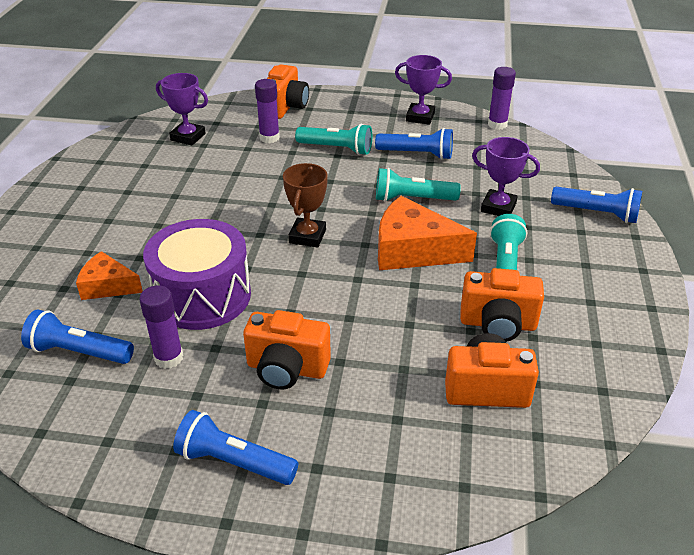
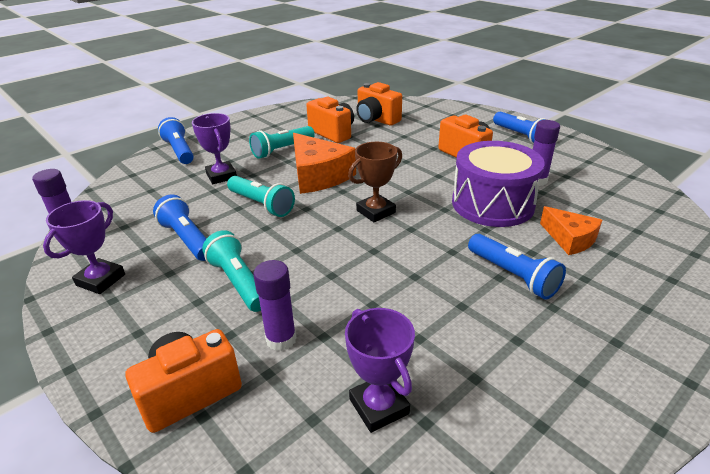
camera: 140 degrees left, 5 degrees down
blue flashlight [21,310,134,364] -> blue flashlight moved to [468,234,566,300]
purple trophy [395,55,452,125] -> purple trophy turned 60 degrees clockwise [43,200,125,294]

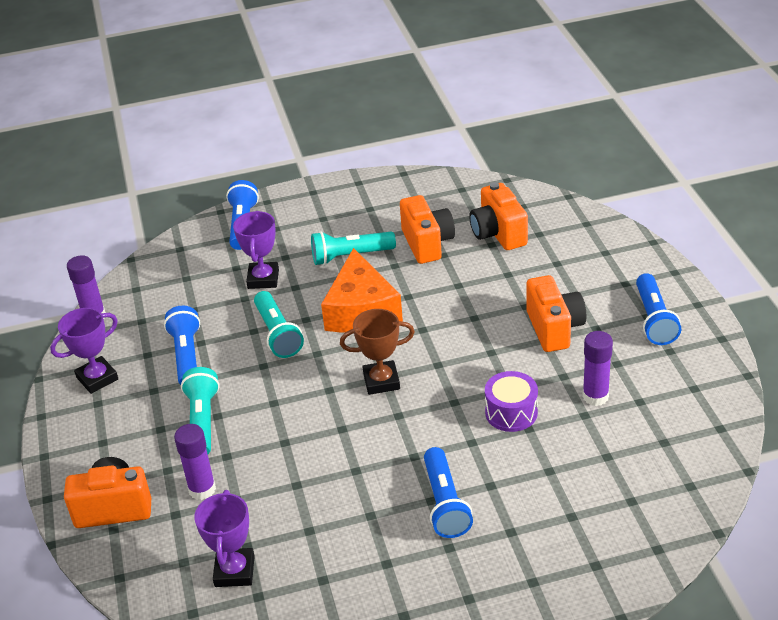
camera: 30 degrees right, 5 degrees up
purple drum [452,141,545,227] -> purple drum [485,371,538,432], size x0.54
orange cheese [540,206,602,255] -> none

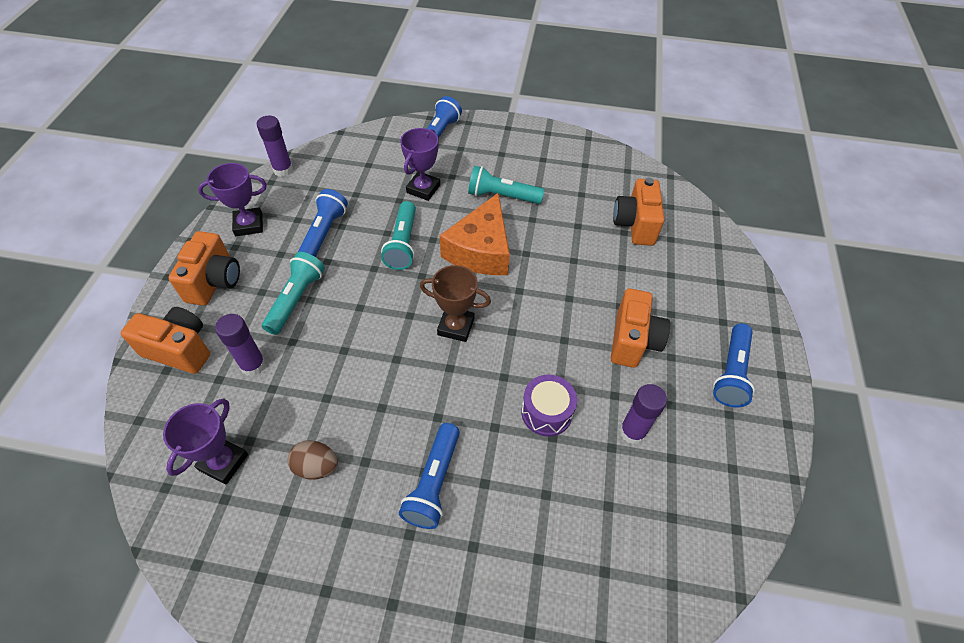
camera: 20 degrees right, 15 degrees up
orange camera [400,195,455,264] -> orange camera moved to [169,231,240,306]
none -> brown egg [287,440,338,480]

